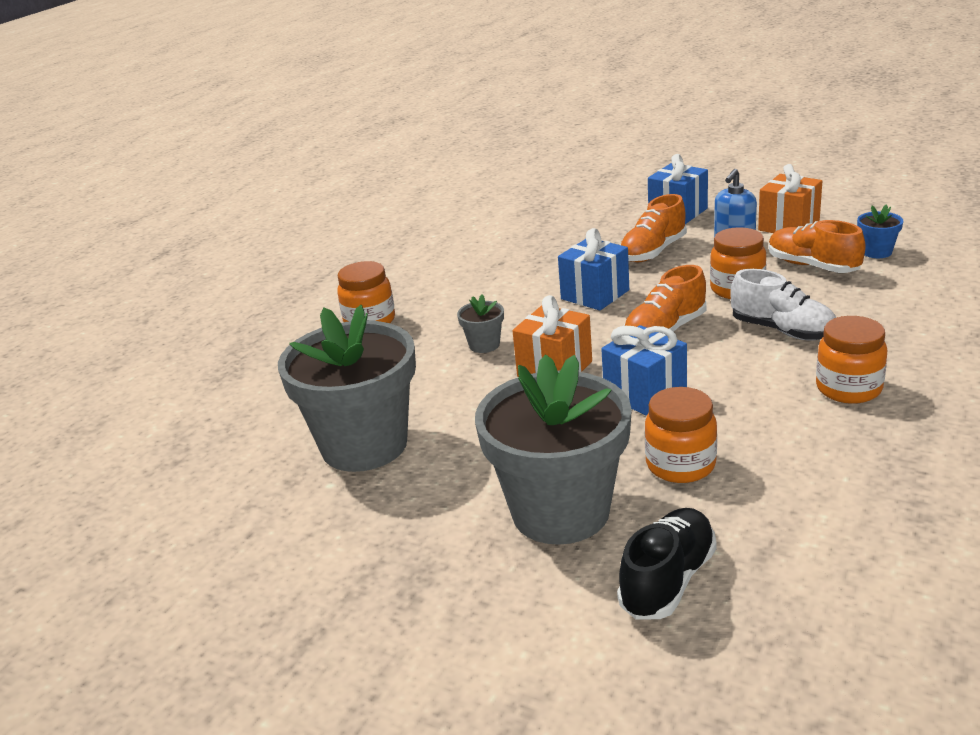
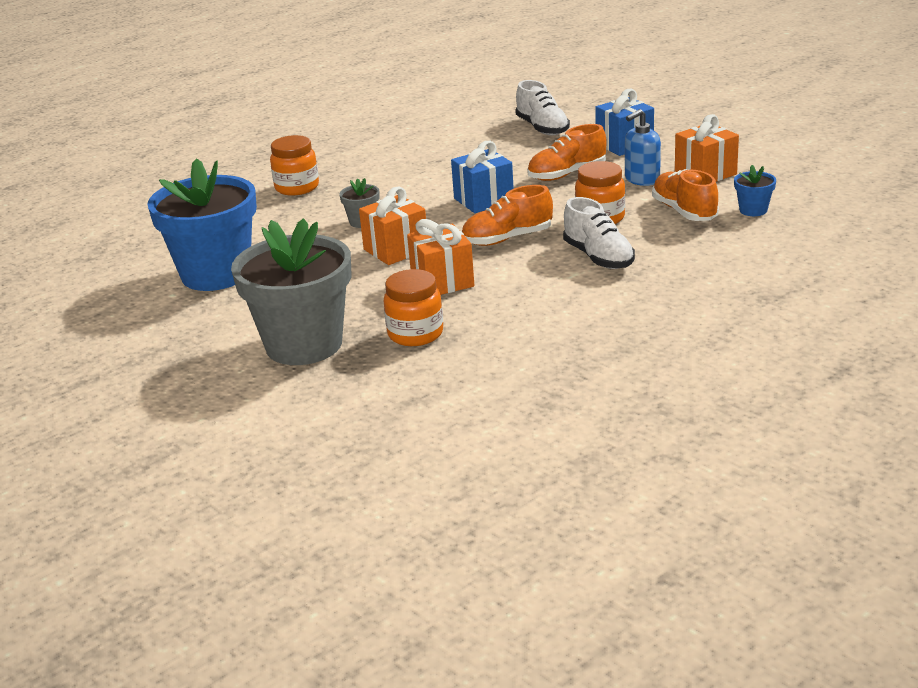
camera: 20 degrees right, 0 degrees up
grey flower pot [278,305,416,472] -> blue flower pot [147,158,257,291]
blue gift [602,325,687,416] -> orange gift [407,219,474,295]
black shoe [617,508,716,620] -> none
orange jar [816,316,887,404] -> none
none -> white shoe [515,80,570,136]

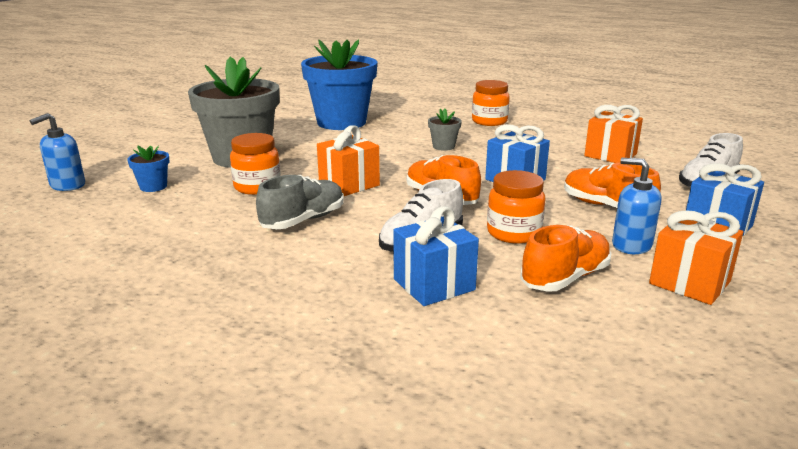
camera: 70 degrees right, 5 degrees down
orange gift [359,186,426,265] -> orange gift moved to [584,105,643,163]
blue flower pot [734,165,776,216] -> blue flower pot moved to [127,145,169,192]
none -> blue soap dispenser [30,113,85,191]
none -> grey shoe [256,175,344,229]
none -> blue gift [393,206,479,306]

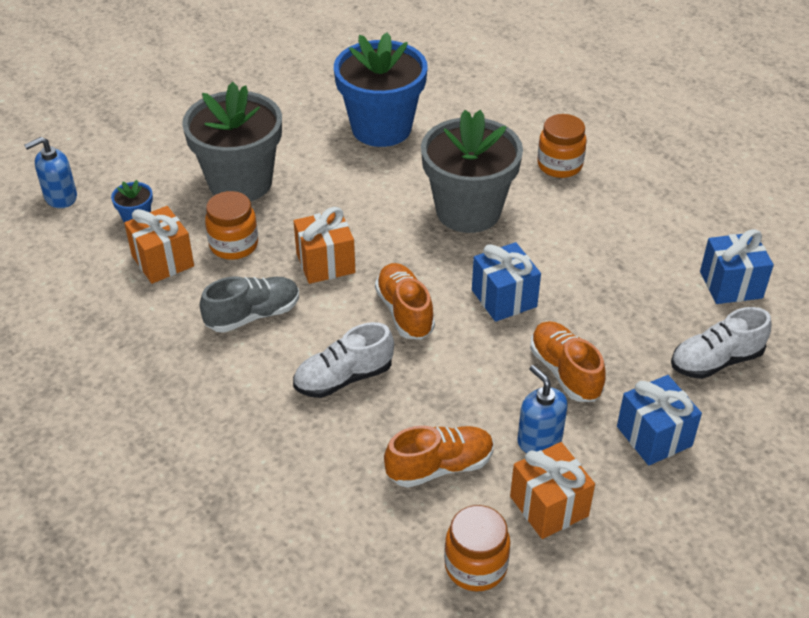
camera: 20 degrees right, 20 degrees up
blue gift [393,206,479,306] -> blue gift moved to [700,229,774,304]
grey flower pot [428,109,462,151] -> grey flower pot [421,110,523,233], size x2.45
orange jar [487,170,546,244] -> orange jar moved to [444,505,511,591]
orange gift [584,105,643,163] -> orange gift moved to [124,206,194,284]

